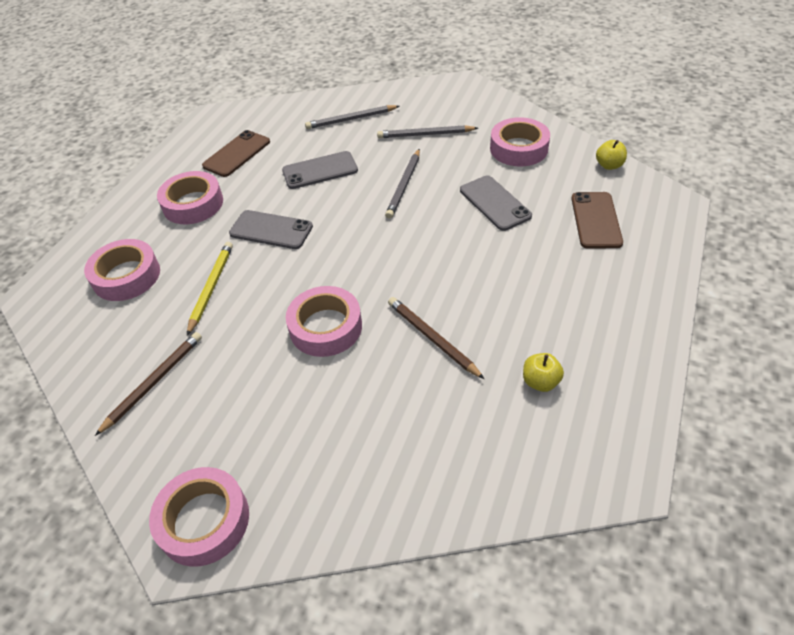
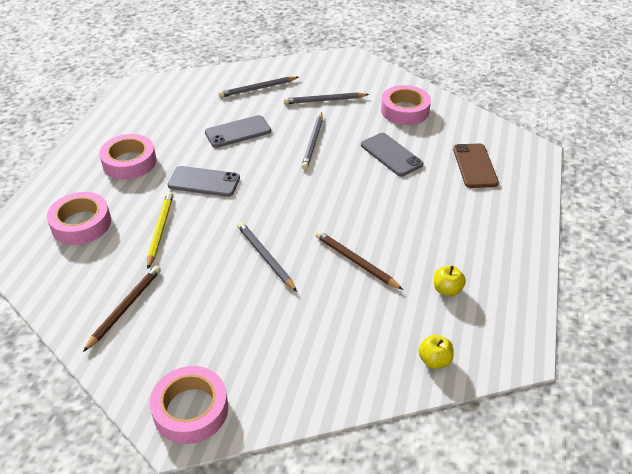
camera: 10 degrees left, 5 degrees down
brown phone [202,130,270,177] -> none
pink tape [286,286,362,357] -> grey pencil [237,222,297,292]
yellow apple [596,140,627,170] -> yellow apple moved to [418,335,454,369]

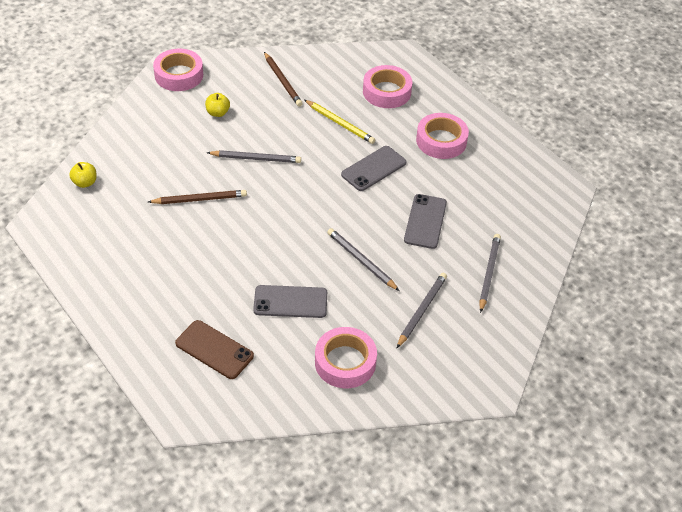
camera: 125 degrees right, 5 degrees up
yellow apple [434,266,466,296] -> yellow apple moved to [205,93,230,117]

